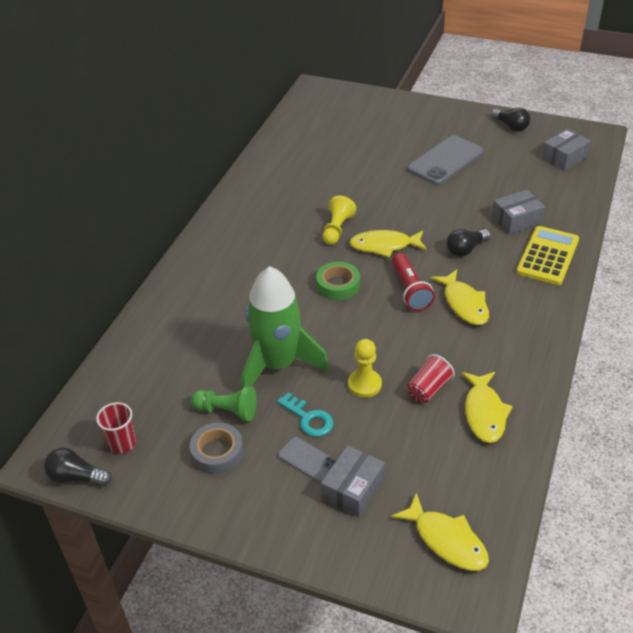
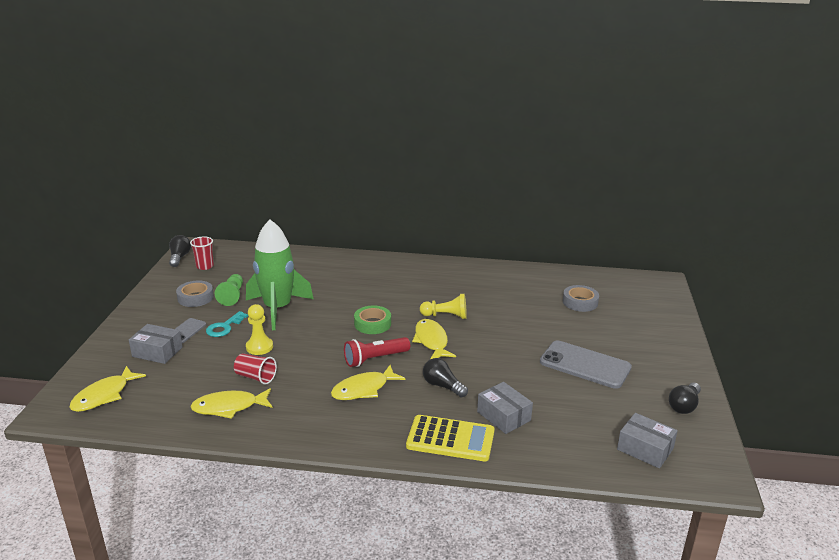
camera: 75 degrees right, 15 degrees down
none -> grey tape [563,285,599,312]

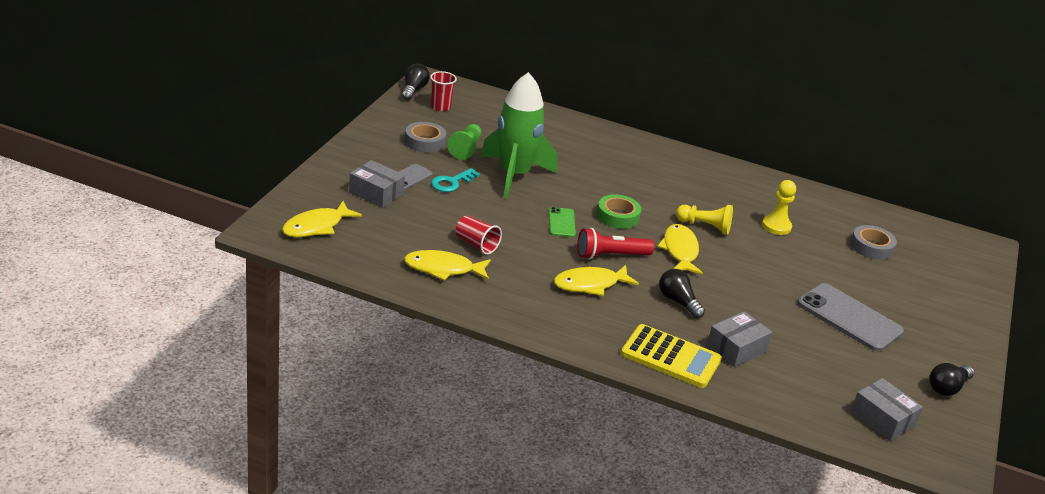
camera: 10 degrees right, 5 degrees up
yellow pawn [246,304,273,355] -> yellow pawn moved to [762,180,796,235]
grey box [477,382,533,434] -> grey box turned 75 degrees clockwise [707,311,772,367]
none -> green phone [549,207,576,237]

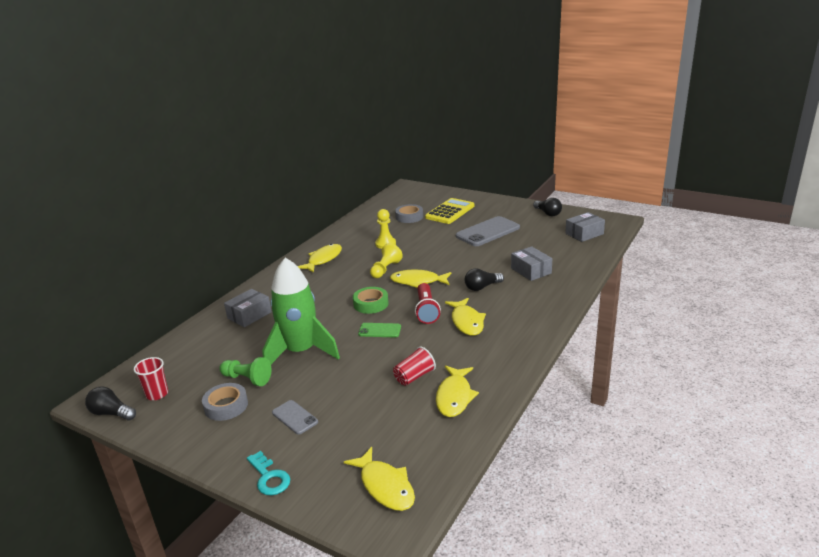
camera: 75 degrees left, 5 degrees down
grey box [349,160,405,208] -> grey box moved to [224,289,272,327]
turquoise key [431,168,480,192] -> turquoise key moved to [247,451,290,495]
yellow calculator [621,324,722,388] -> yellow calculator moved to [425,198,474,224]
none -> yellow fish [298,244,342,273]

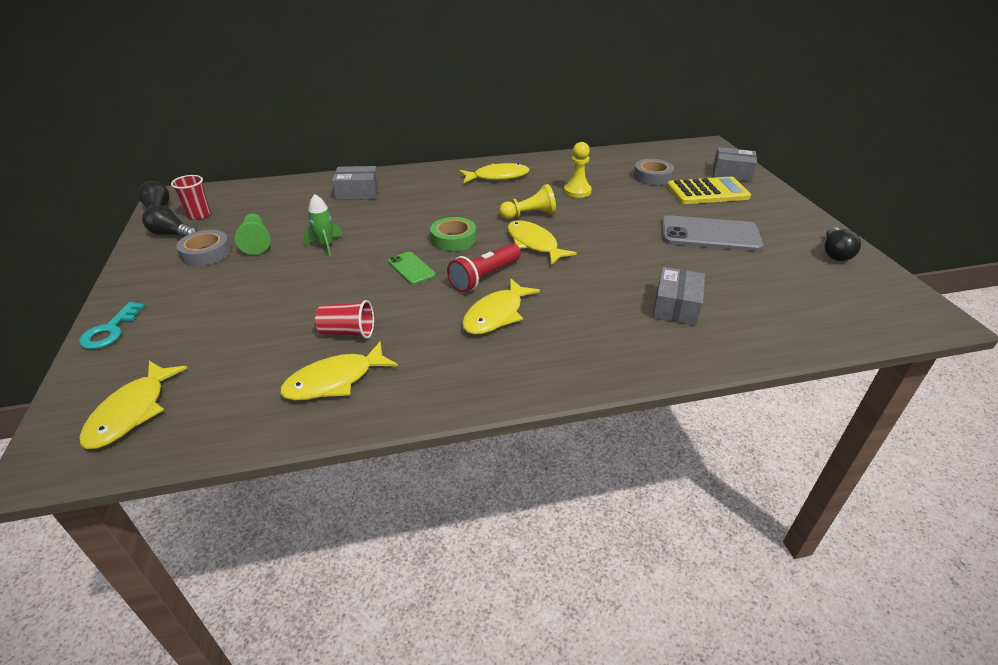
camera: 45 degrees right, 10 degrees up
green rocket [262,258,340,364] -> green rocket [304,194,343,257], size x0.44
grey phone [272,400,318,435] -> none
black light bulb [464,268,504,291] -> black light bulb moved to [142,205,198,237]
grey box [565,212,605,242] -> grey box moved to [713,147,757,182]

